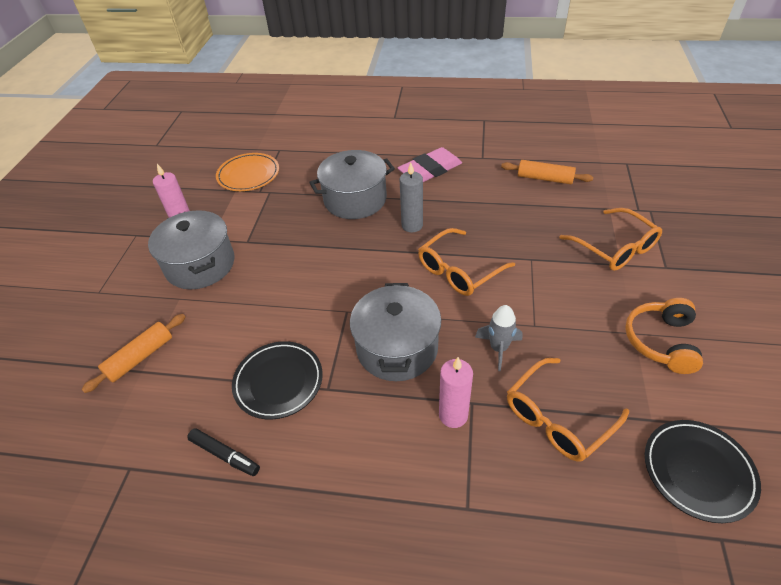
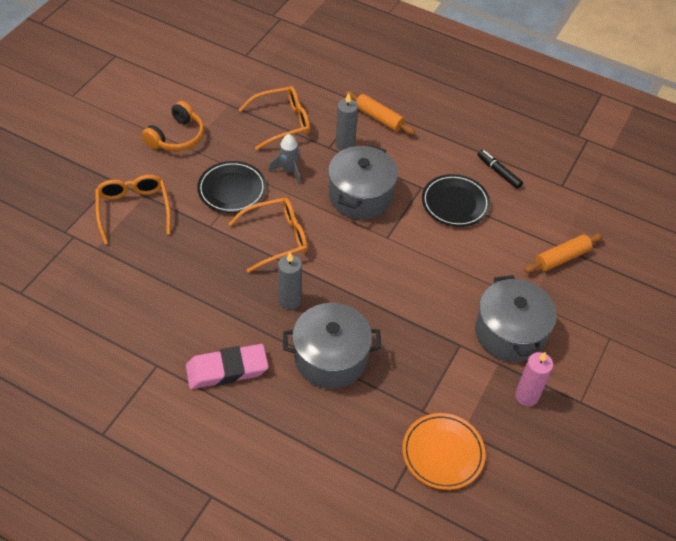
camera: 165 degrees left, 5 degrees up
pink candle [439,357,473,428] -> grey candle [335,93,358,151]
orange rolling pin [501,160,593,184] -> orange rolling pin moved to [345,91,415,135]
black plate [645,420,761,523] -> black plate moved to [197,161,266,213]

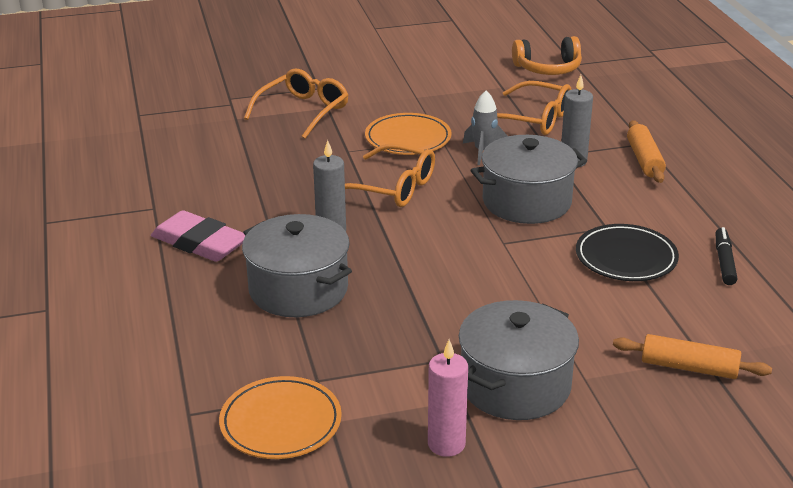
camera: 50 degrees right, 20 degrees down
orange headphones [142,101,204,151] -> orange headphones moved to [512,36,582,75]
black plate [197,161,266,213] -> orange plate [365,113,452,155]

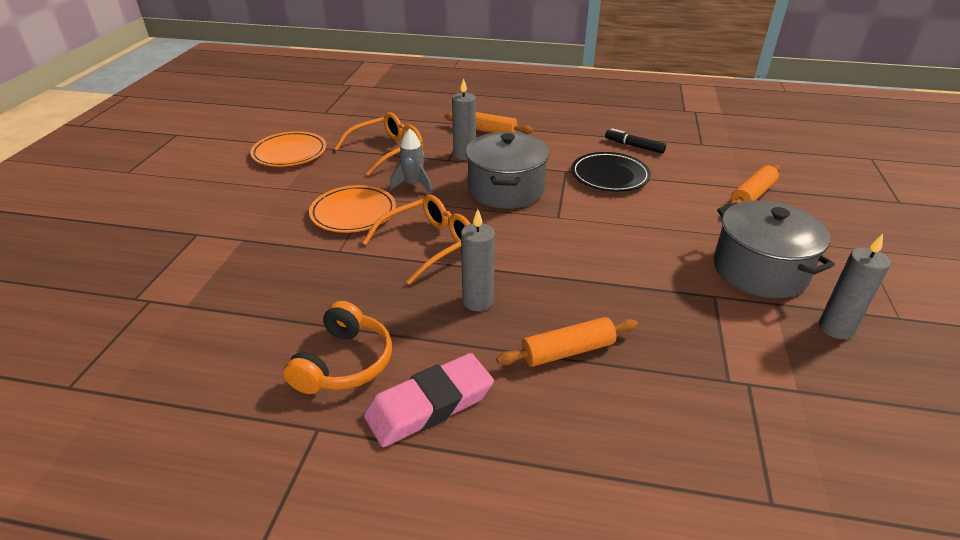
camera: 65 degrees left, 5 degrees up
orange plate [219,376,342,459] -> orange plate moved to [250,131,326,167]
grey pot [242,214,352,317] -> orange rolling pin [496,317,638,367]
orange glasses [244,68,348,139] -> none
pink candle [428,340,468,457] -> grey candle [819,234,891,339]
orange headphones [512,36,582,75] -> orange headphones moved to [283,301,392,394]

